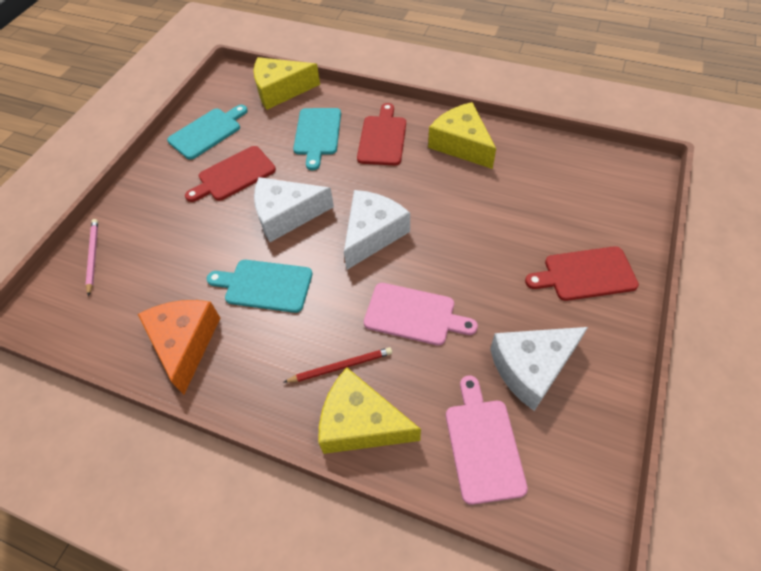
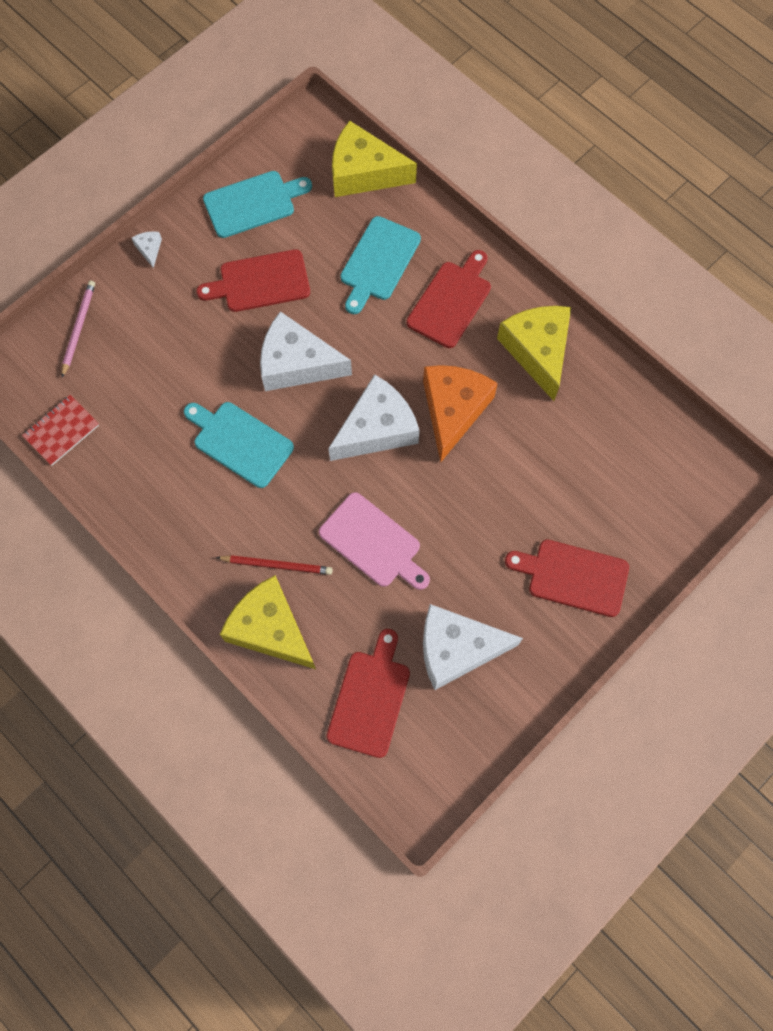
camera: 20 degrees right, 15 degrees up
orange cheese [138,300,220,395] -> orange cheese moved to [423,365,498,462]
pink cutting board [446,376,528,505] -> red cutting board [327,629,410,758]
none -> red notebook [22,395,99,466]
none -> white cheese [132,231,162,268]

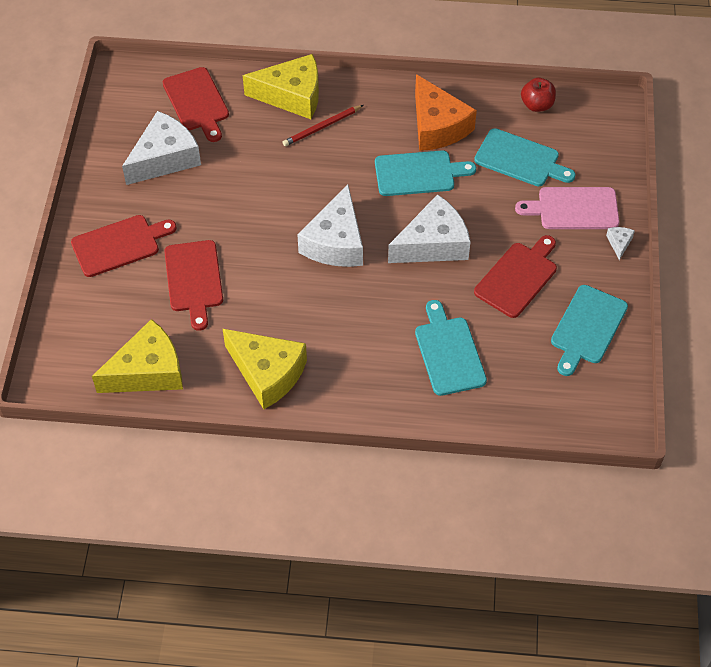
camera: 140 degrees right, 15 degrees down
red notebook [22,395,99,466] -> red apple [521,78,556,112]
pink pencil [62,281,95,377] -> none
white cheese [132,231,162,268] -> white cheese turned 120 degrees counterclockwise [606,227,635,260]
pink cutting board [319,492,430,590] -> pink cutting board moved to [515,187,619,229]
yellow cheese [332,121,417,197] -> yellow cheese moved to [92,319,183,393]
red cutting board [407,250,491,348] -> red cutting board moved to [164,240,223,331]
orange cheese [423,365,498,462] -> orange cheese moved to [415,74,477,151]
none -> turquoise cutting board [474,128,576,187]

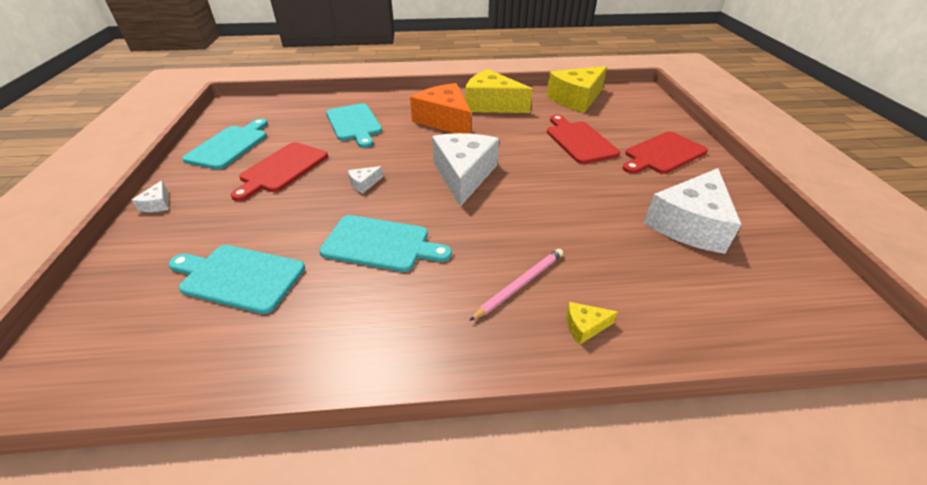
camera: 170 degrees right, 15 degrees down
red cutting board [163,67,229,142] -> none
yellow cheese [243,54,319,119] -> yellow cheese [566,302,618,345], size x0.40
red pencil [283,105,363,146] -> pink pencil [469,249,563,321]
turquoise cutting board [375,150,476,196] -> turquoise cutting board turned 150 degrees counterclockwise [319,215,452,272]
white cheese [388,194,471,263] -> white cheese [348,166,383,193], size x0.40
orange cheese [415,74,477,151] -> orange cheese moved to [410,83,471,134]
pink cutting board [515,187,619,229] -> none
red apple [521,78,556,112] -> none

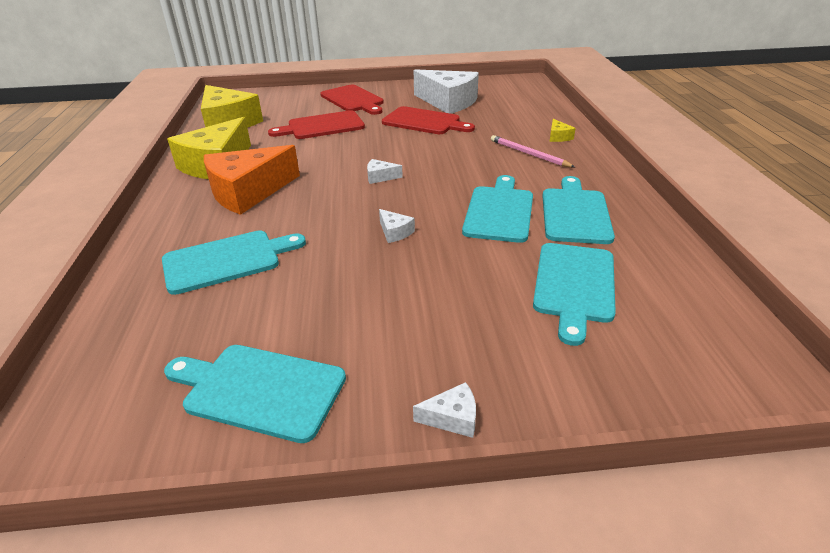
camera: 90 degrees left, 5 degrees down
red cutting board [231,142,328,201] -> red cutting board moved to [382,106,475,134]
white cheese [432,133,499,207] -> white cheese [367,159,403,184], size x0.40
none -> turquoise cutting board [543,176,615,244]

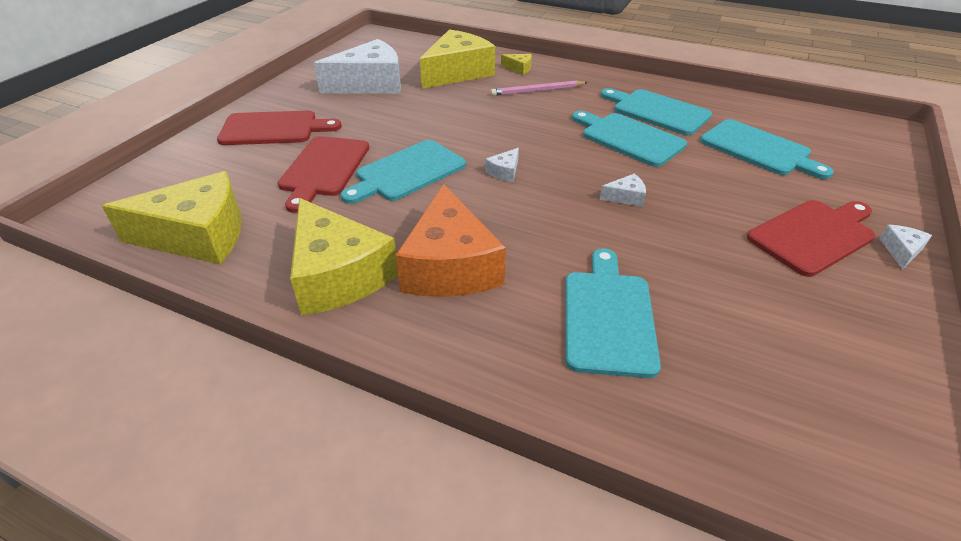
camera: 60 degrees left, 5 degrees up
turquoise cutting board [164,345,346,443] -> turquoise cutting board moved to [341,140,466,204]
red cutting board [382,106,475,134] -> red cutting board moved to [747,200,875,277]
none -> yellow cheese [420,29,495,89]

